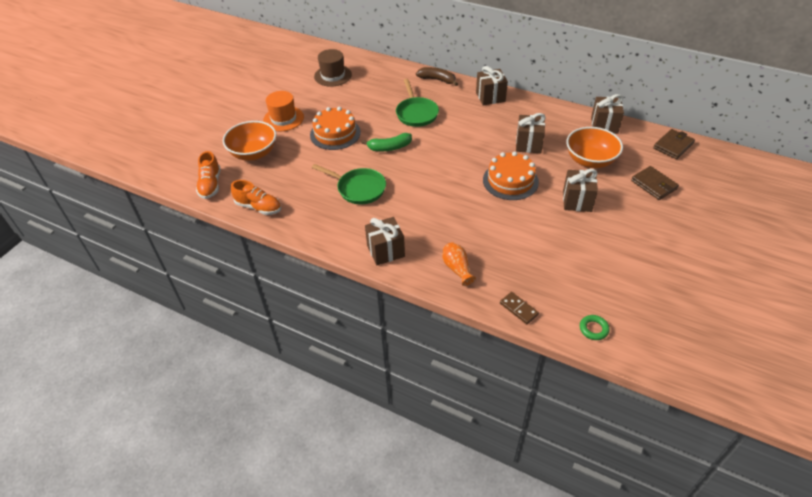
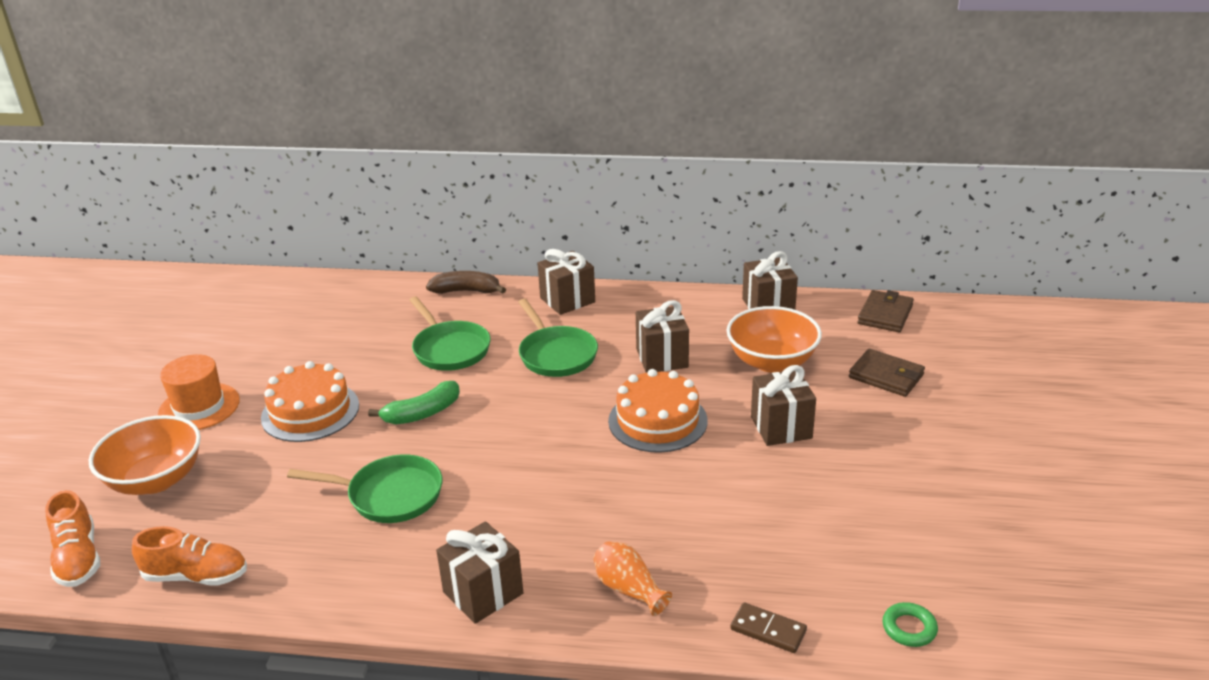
camera: 20 degrees left, 15 degrees down
brown hat [314,49,352,87] -> none
none -> green pan [519,299,598,377]

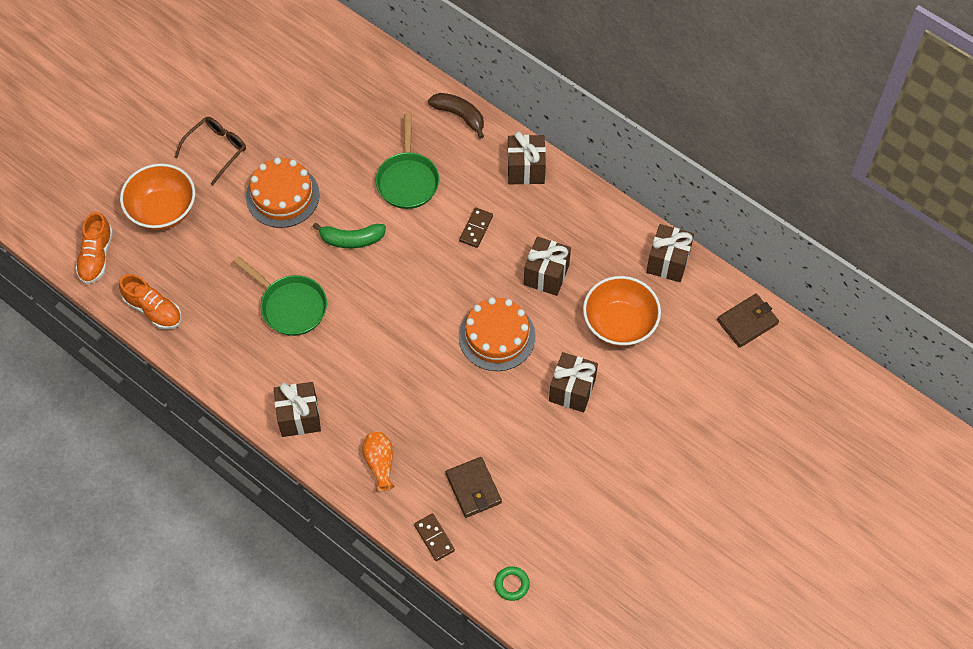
camera: 30 degrees right, 30 degrees up
orange hat [158,354,240,430] -> brown glasses [174,117,246,185]
green pan [519,299,598,377] -> brown domino [459,208,493,248]
brown wallet [849,349,925,397] -> brown wallet moved to [446,457,502,518]

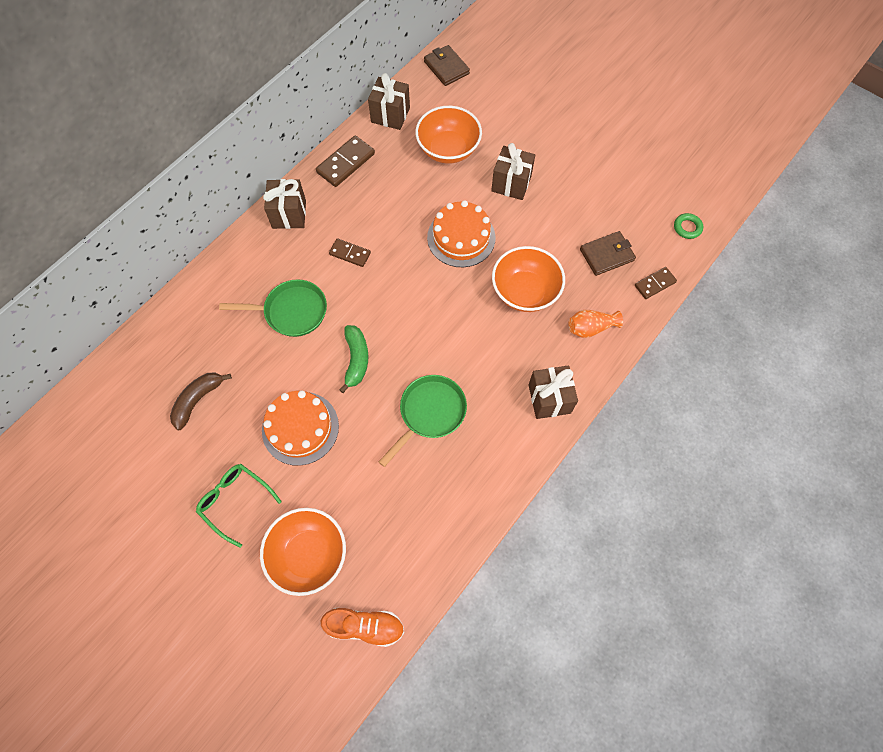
camera: 90 degrees left, 5 degrees up
orange shoe [119,274,181,330] -> none
brown glasses [174,117,246,185] -> green glasses [196,464,282,548]
brown banana [428,93,484,139] -> brown banana moved to [170,372,232,430]
brown gift [524,237,571,296] -> none
none -> brown domino [316,135,375,187]
none -> orange bowl [492,246,565,312]

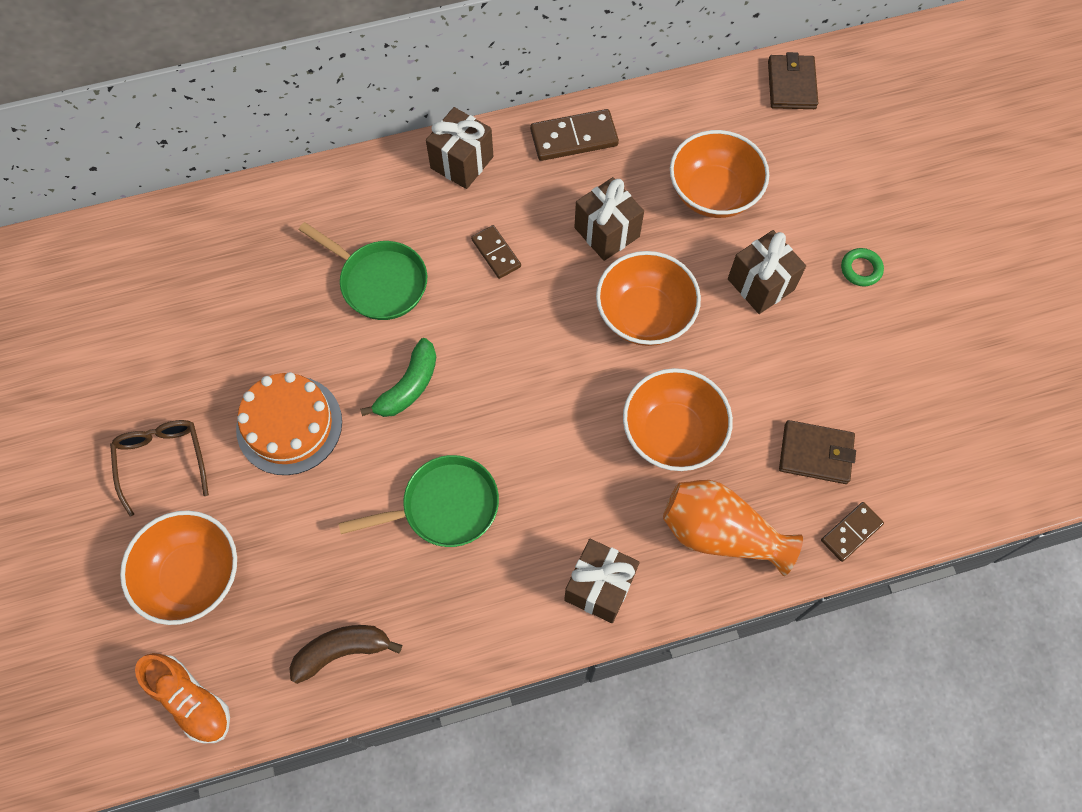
camera: 35 degrees right, 0 degrees up
brown banana [170,372,232,430] -> brown banana moved to [289,625,402,684]
green glasses [196,464,282,548] -> brown glasses [110,420,209,517]
brown gift [368,73,410,130] -> brown gift moved to [574,177,644,261]
orange cake [427,200,496,267] -> orange bowl [596,251,701,346]
orange vase [569,310,623,338] -> orange vase [663,480,803,576], size x1.68
brown domino [635,267,677,299] -> brown domino turned 45 degrees counterclockwise [821,502,884,562]
green ring [674,213,703,239] -> green ring moved to [841,248,884,286]

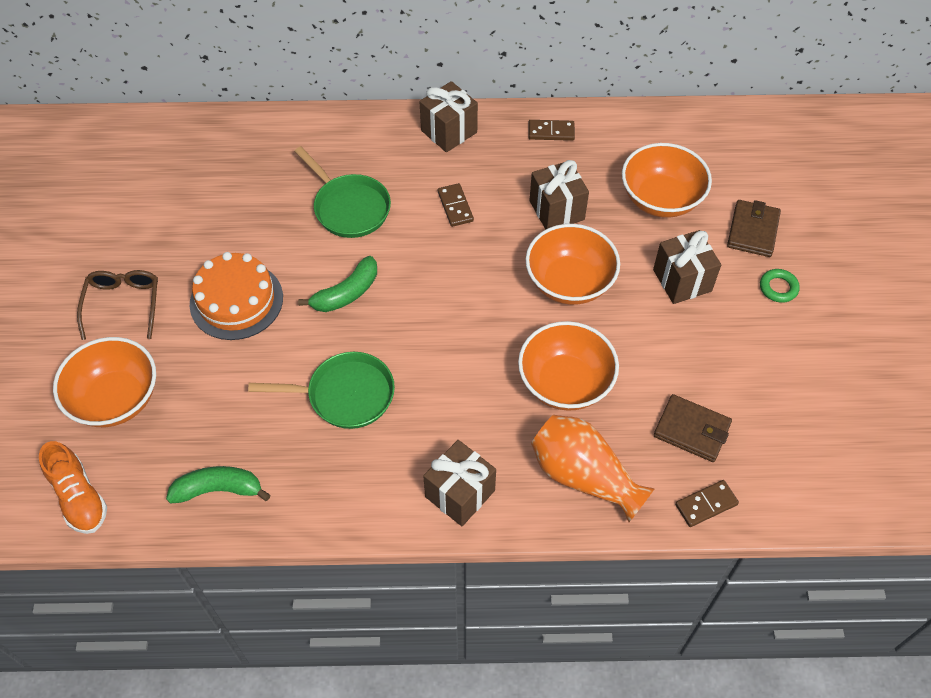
camera: 15 degrees right, 10 degrees down
brown banana [289,625,402,684] -> green banana [166,466,271,504]
brown domino [530,109,619,161] -> brown domino [528,120,575,141], size x0.63
brown wallet [768,52,818,109] -> brown wallet moved to [727,200,781,257]

